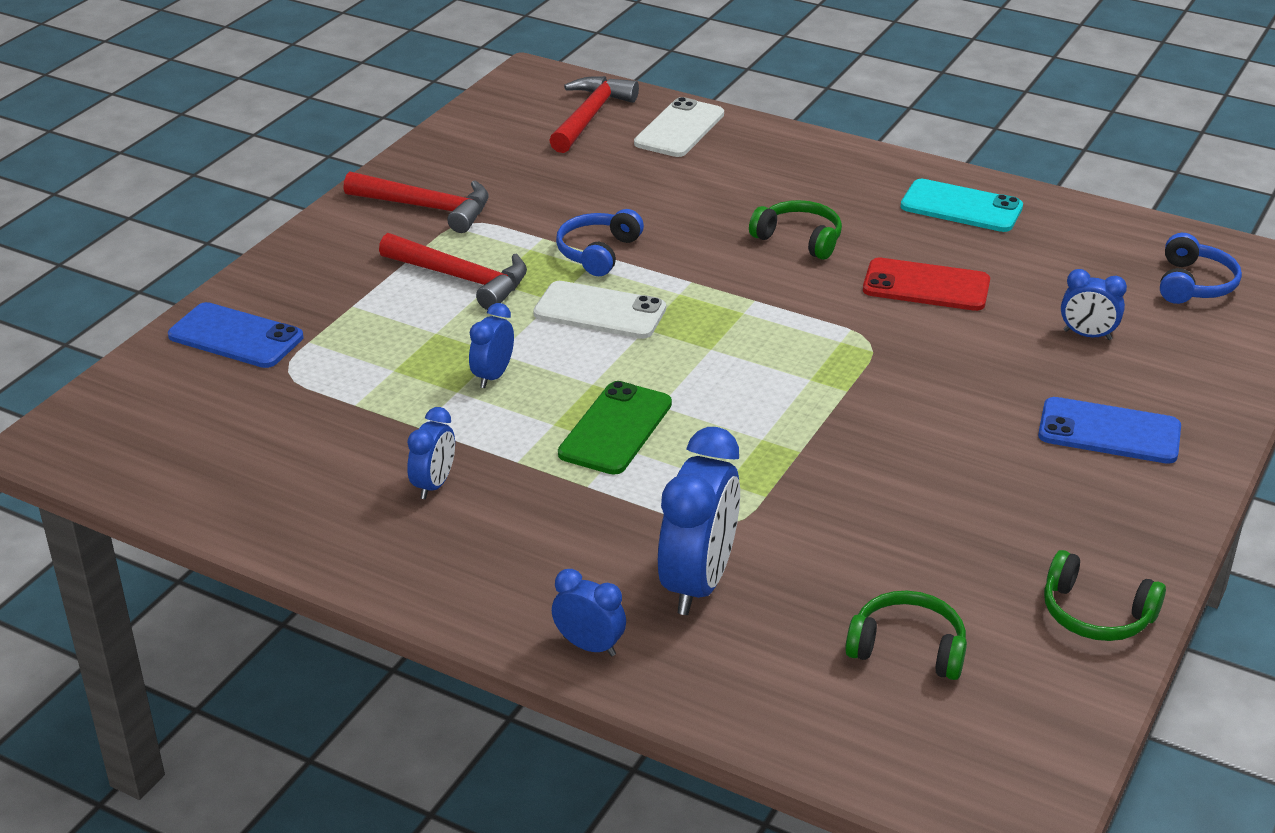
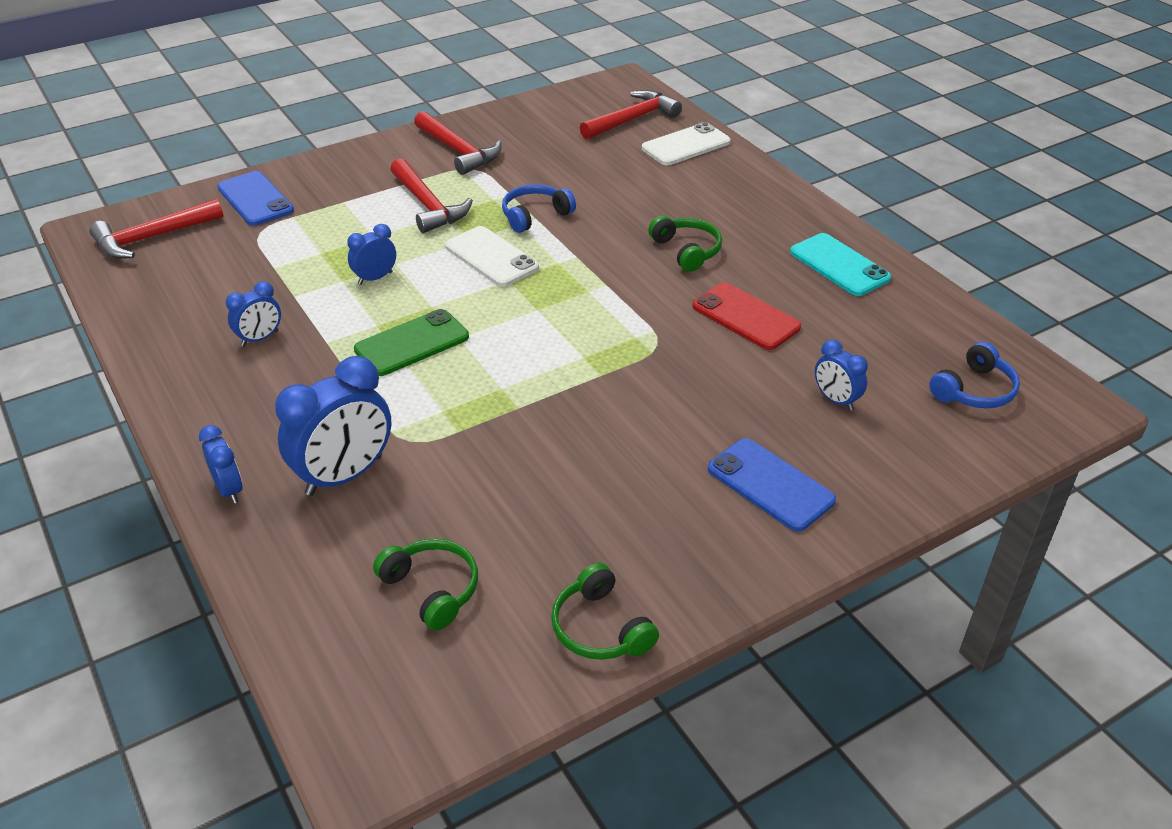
camera: 30 degrees right, 5 degrees up
none -> red hammer [89,199,223,259]

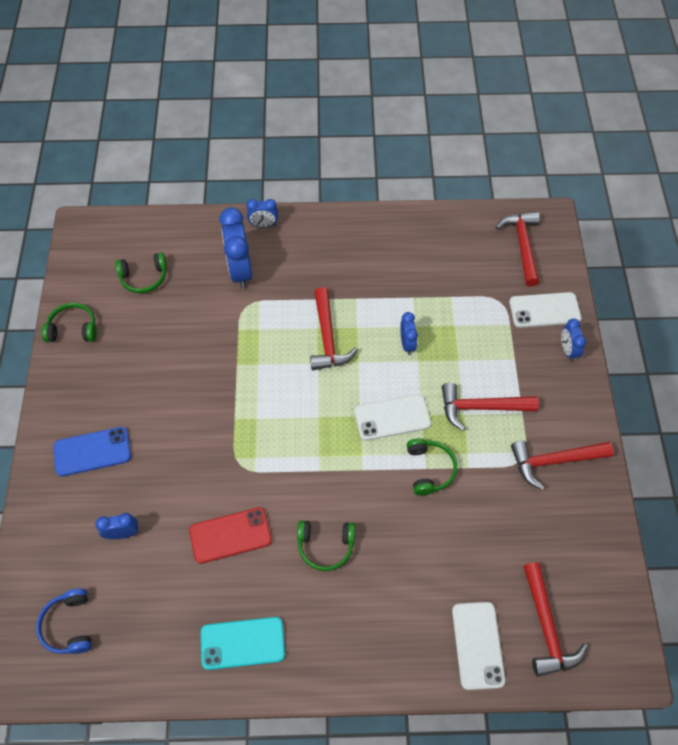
camera: 120 degrees right, 20 degrees up
blue phone [217,171,294,226] -> white phone [509,292,581,328]
blue clock [226,281,281,346] -> blue clock moved to [561,318,586,361]
green phone [354,309,469,376] -> red hammer [310,287,358,370]
blue headphones [502,184,576,233] -> green headphones [407,438,457,496]

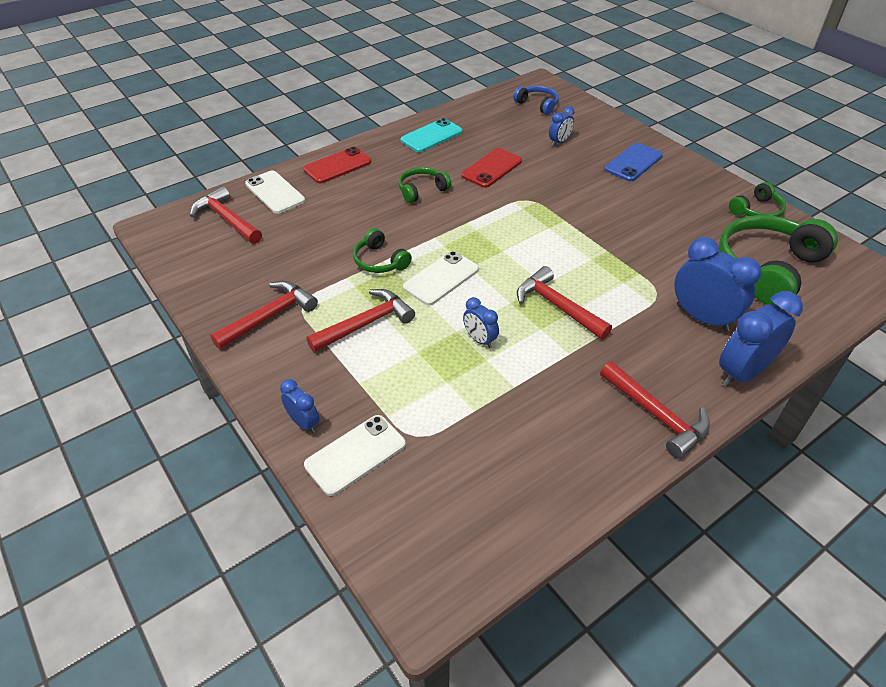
camera: 145 degrees right, 15 degrees down
green headphones [115,252,167,293] -> green headphones [719,215,838,306], size x1.99
blue clock [246,199,278,228] -> blue clock [719,291,803,387], size x1.88
red hammer [496,212,540,286] -> red hammer moved to [600,361,710,458]
none -> red phone [303,147,371,183]

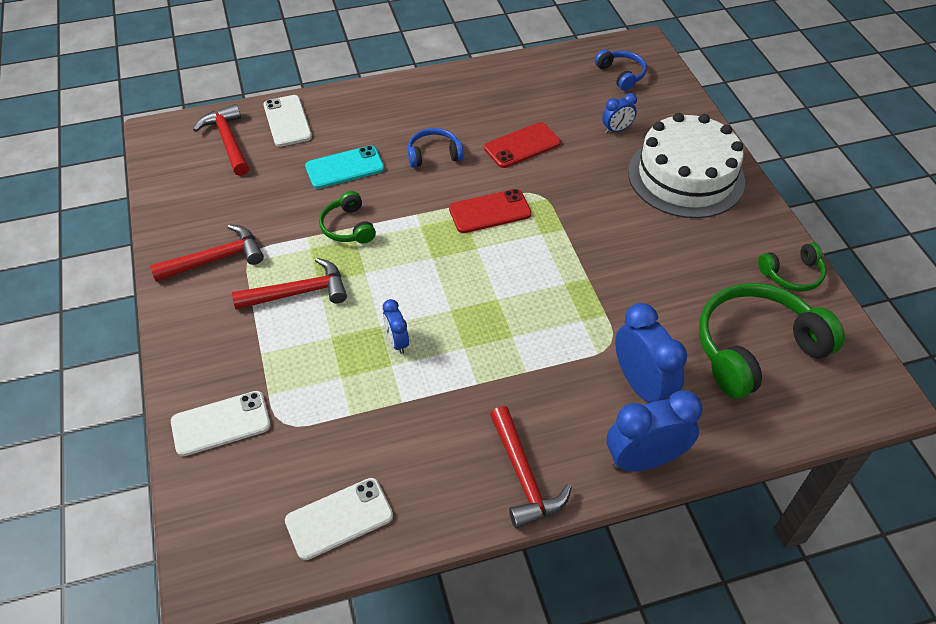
camera: 20 degrees right, 5 degrees up
blue clock [280,379,319,433] -> none
red phone [303,147,371,183] -> red phone moved to [449,189,532,233]
green headphones [398,167,451,203] -> blue headphones [408,128,464,168]
turquoise phone [400,118,463,152] -> turquoise phone moved to [305,146,384,189]
white phone [403,251,479,306] -> white phone moved to [285,478,393,560]
red hammer [517,266,612,340] -> none
blue phone [605,143,663,181] -> white cake [628,113,745,218]

